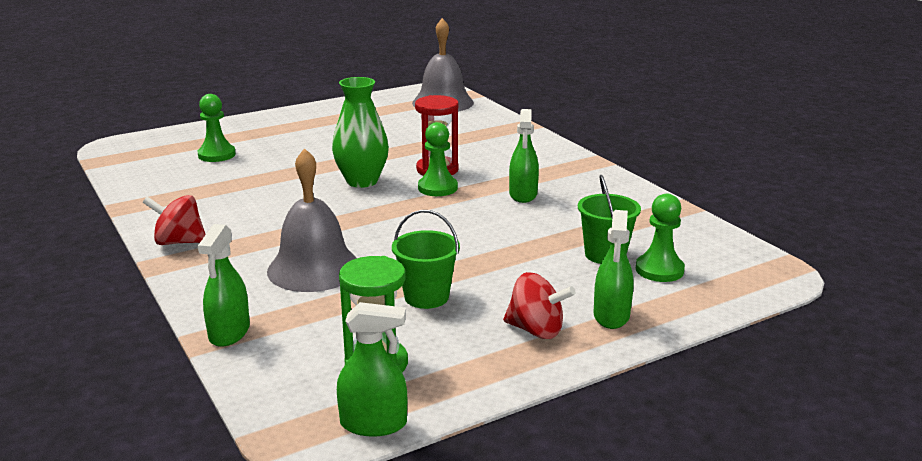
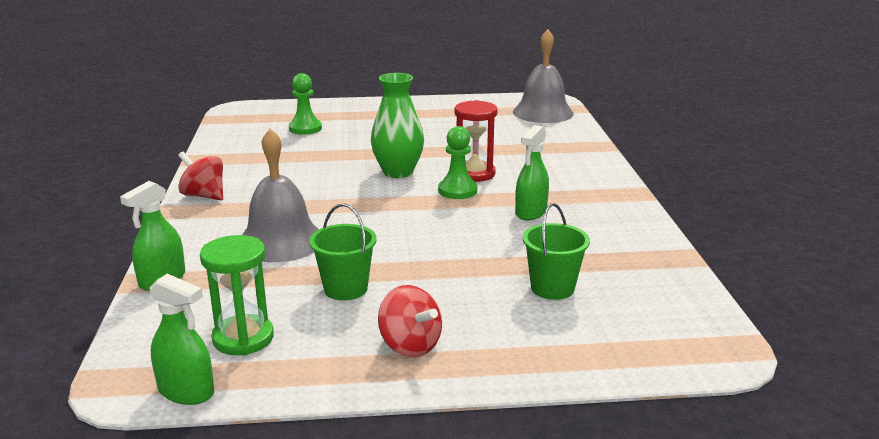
camera: 25 degrees right, 0 degrees up
green spray bottle [594,210,634,329] -> none
green pawn [636,194,685,282] -> none

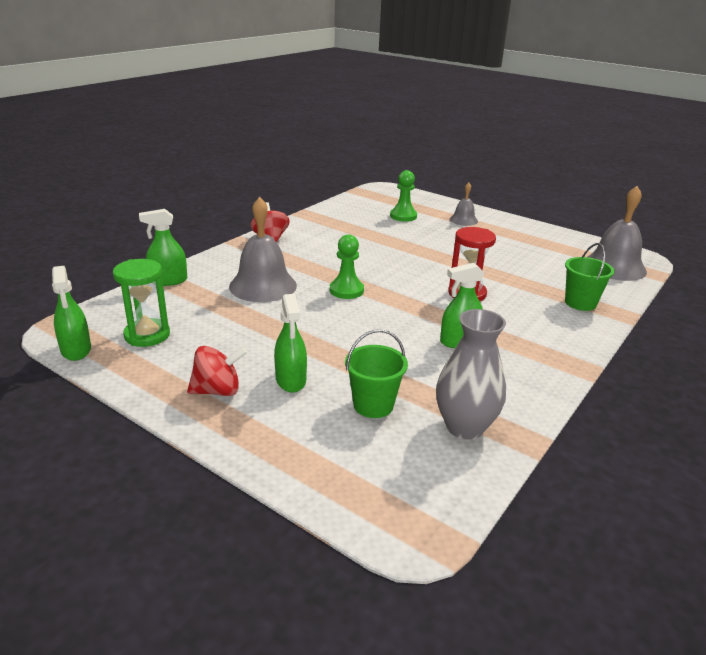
camera: 40 degrees right, 5 degrees up
green bucket [309,203,377,301] -> green bucket moved to [565,243,615,311]
green vase [371,73,424,178] -> none
red spinning top [378,285,442,357] -> red spinning top turned 105 degrees counterclockwise [187,346,247,396]
green pawn [438,126,477,199] -> green pawn moved to [330,234,364,299]
none -> green spray bottle [274,294,307,392]
none -> grey vase [436,309,506,440]
none -> grey bell [450,183,478,226]

